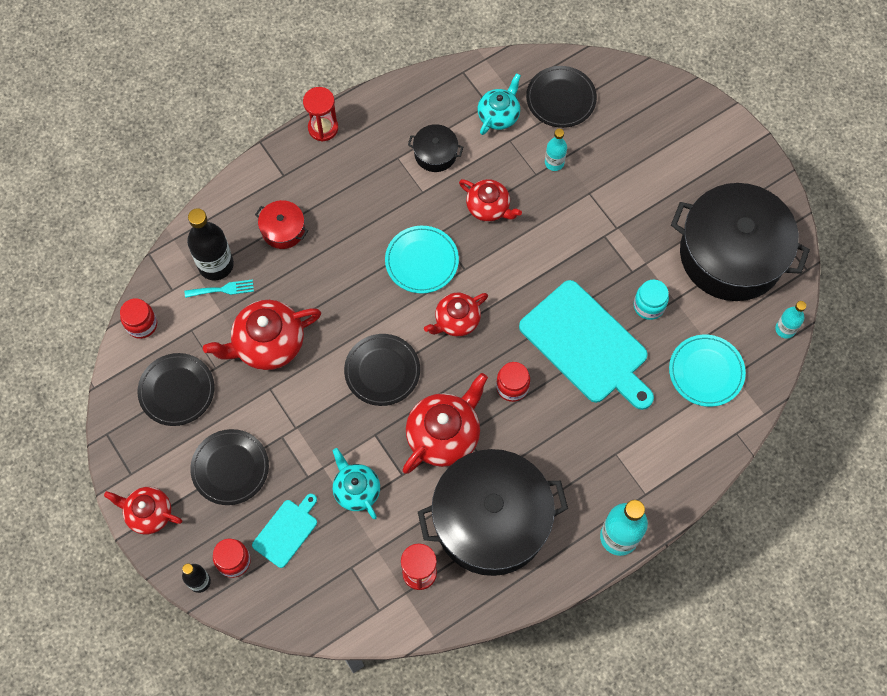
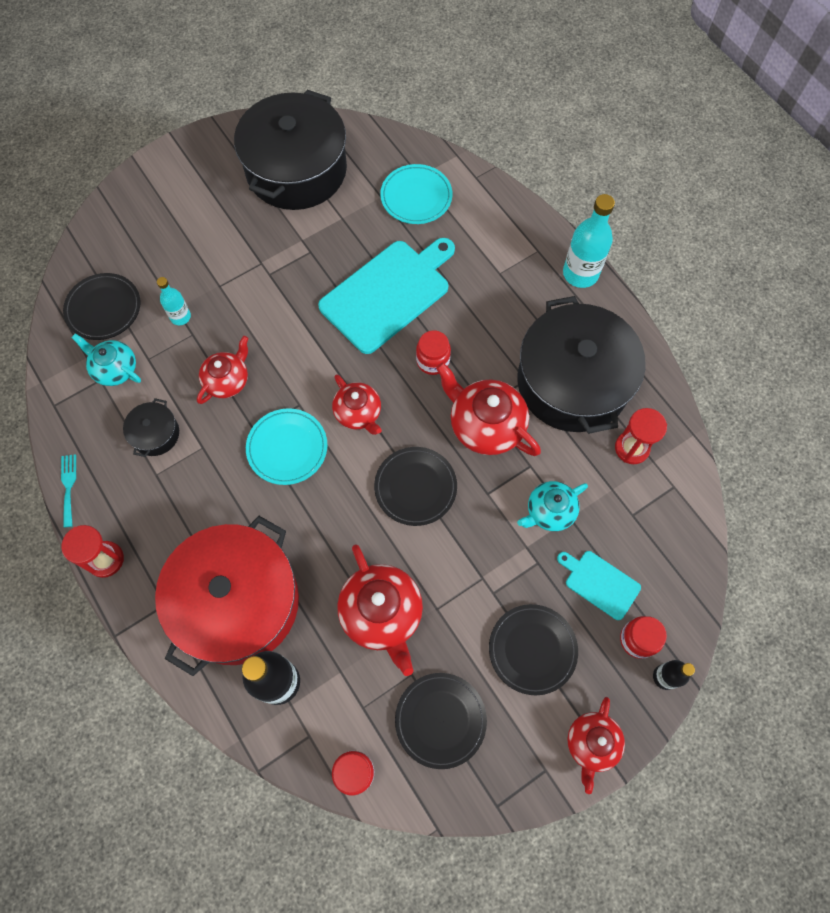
camera: 90 degrees left, 0 degrees up
turquoise fork [185,279,254,298] -> turquoise fork moved to [61,454,76,527]
red pot [255,200,308,249] -> red pot [155,516,299,676], size x2.39
turquoise jar [634,280,669,320] -> none
turquoise bottle [775,301,806,339] -> none

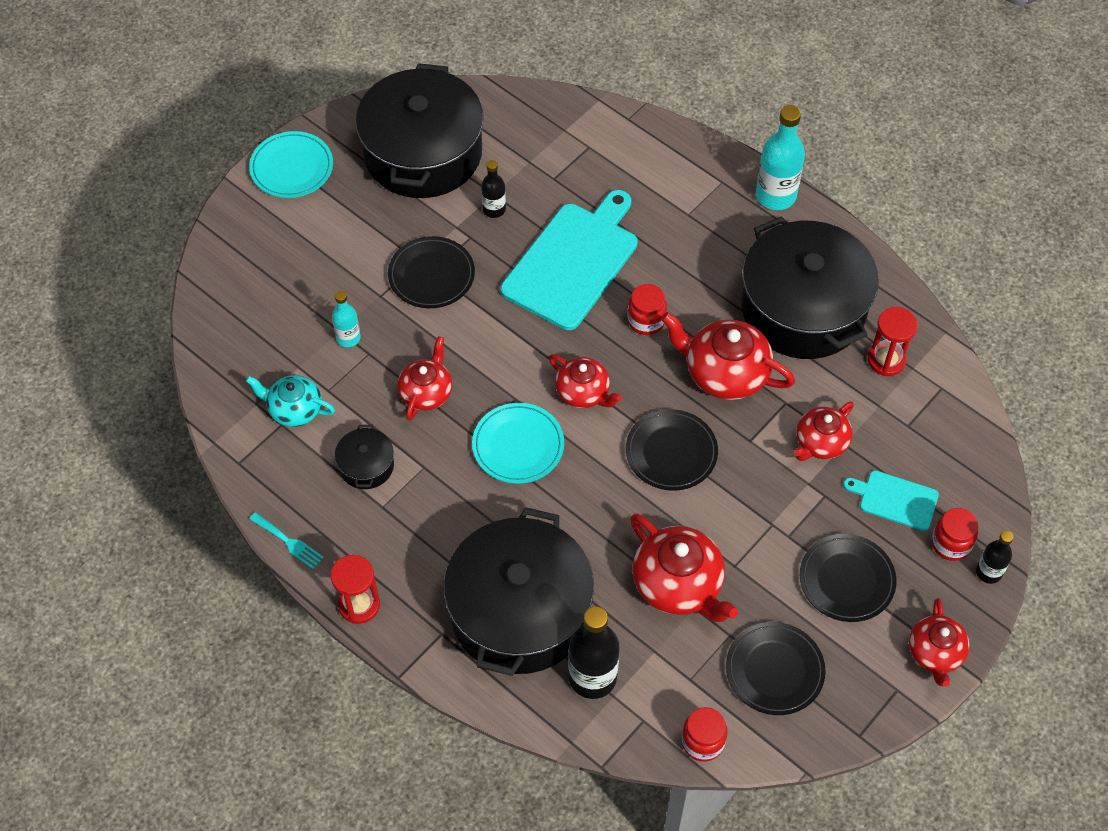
camera: 15 degrees left, 10 degrees down
turquoise fork [61,454,76,527] -> turquoise fork turned 150 degrees clockwise [249,512,324,569]
black plate [63,273,140,340] -> black plate moved to [388,236,475,308]
red pot [155,516,299,676] -> black pot [444,507,594,676]
turquoise plate [380,164,452,224] -> turquoise plate moved to [249,131,333,198]
turquoise teapot [517,481,588,531] -> red teapot [794,401,854,461]
none -> black bottle [481,160,506,218]

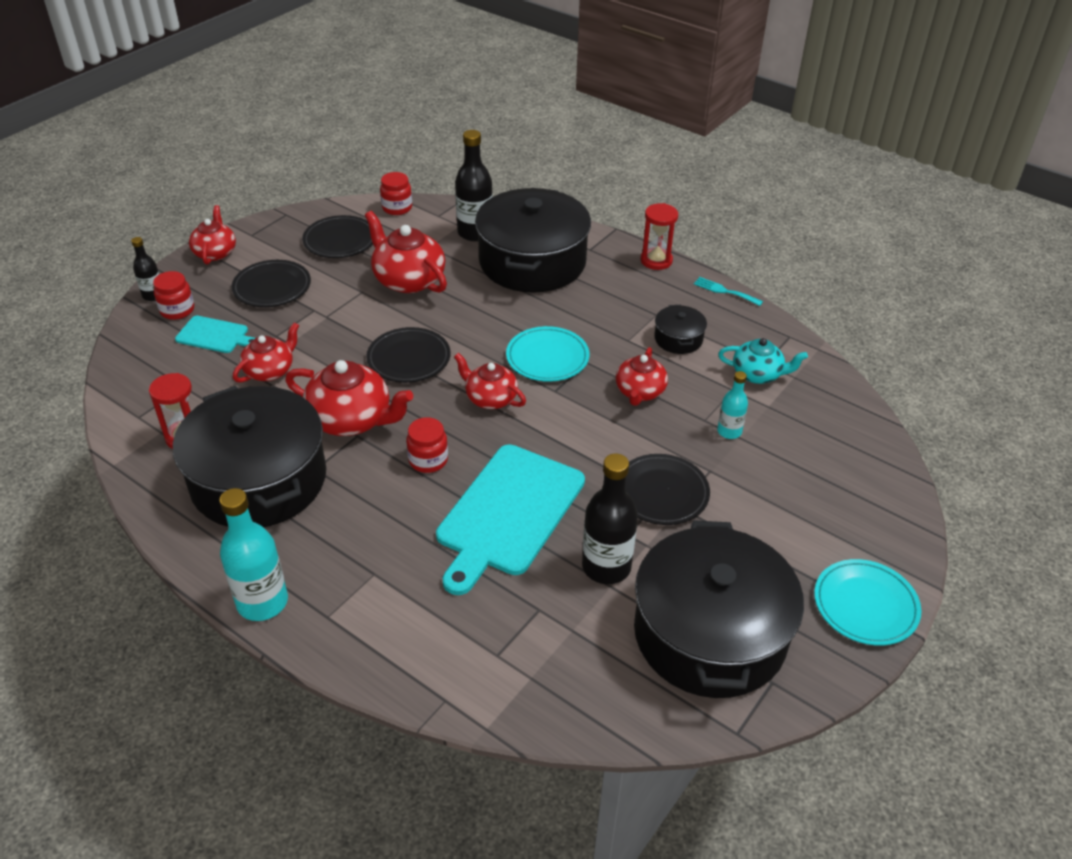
camera: 175 degrees right, 15 degrees down
black bottle [481,160,506,218] -> black bottle [582,453,638,584], size x1.77

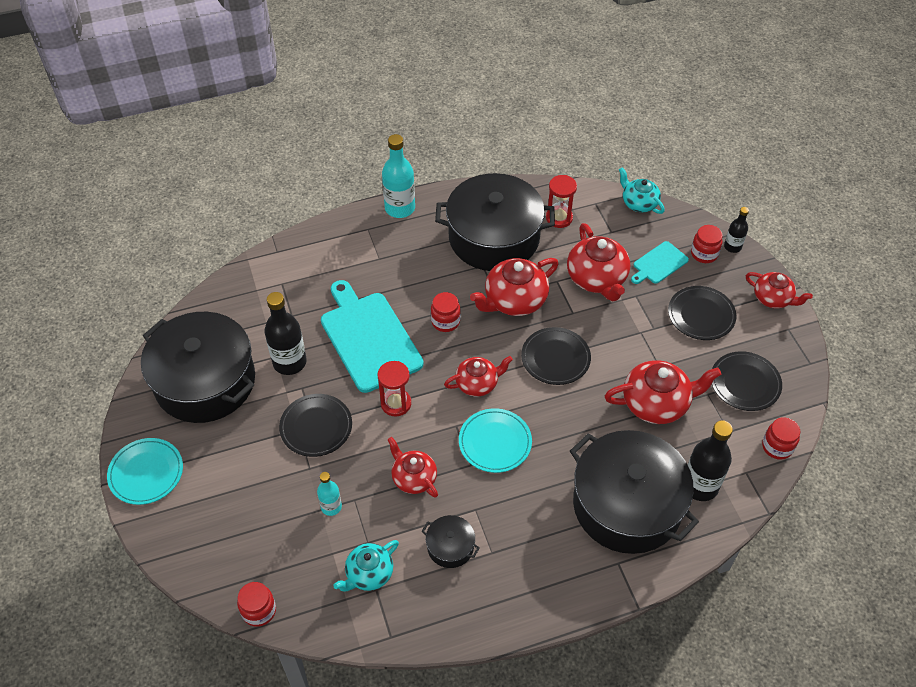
camera: 125 degrees right, 10 degrees up
red teapot [233,322,299,383] -> red teapot [567,223,630,301], size x1.57
red hourglass [641,203,678,270] -> red hourglass moved to [378,361,411,416]
turquoise fork [694,277,763,306] -> none
none -> red jar [237,582,276,627]
none -> turquoise teapot [619,167,665,214]

